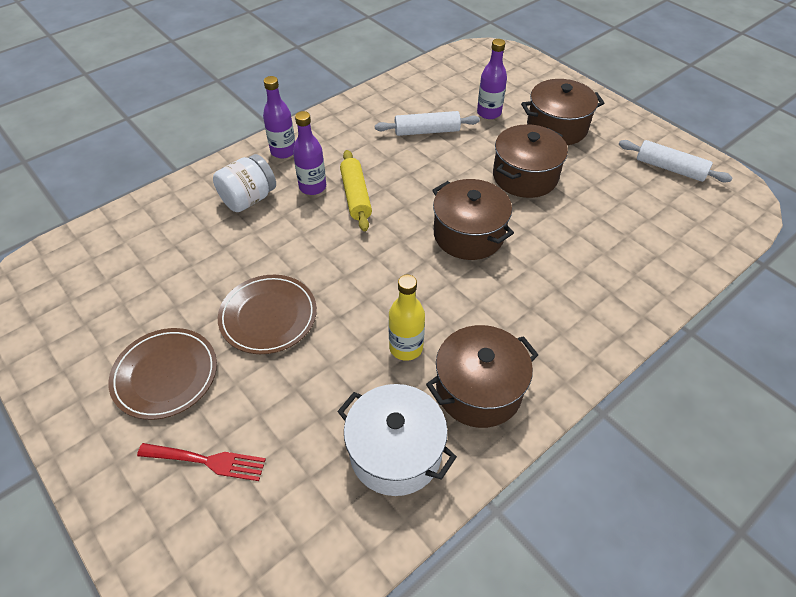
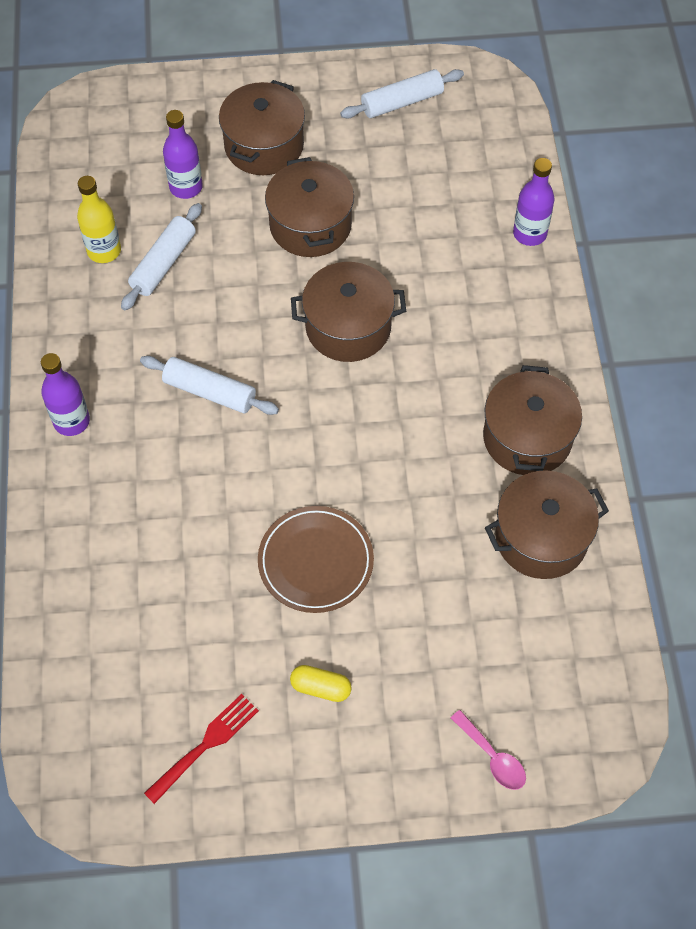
camera: 55 degrees left, 10 degrees up
brown plate [108,328,217,420] -> yellow capsule [290,665,352,702]
red fork [137,443,266,481] -> red fork moved to [144,694,259,804]
white jar [213,154,276,212] -> none
purple bottle [293,111,326,195] -> purple bottle moved to [513,158,555,246]
white pot [337,384,457,496] -> brown pot [485,470,609,579]
yellow rolling pin [340,150,372,231] -> white rolling pin [140,356,279,415]
yellow bottle [388,275,425,361] -> yellow bottle moved to [77,176,121,263]
none -> pink spoon [451,710,526,790]

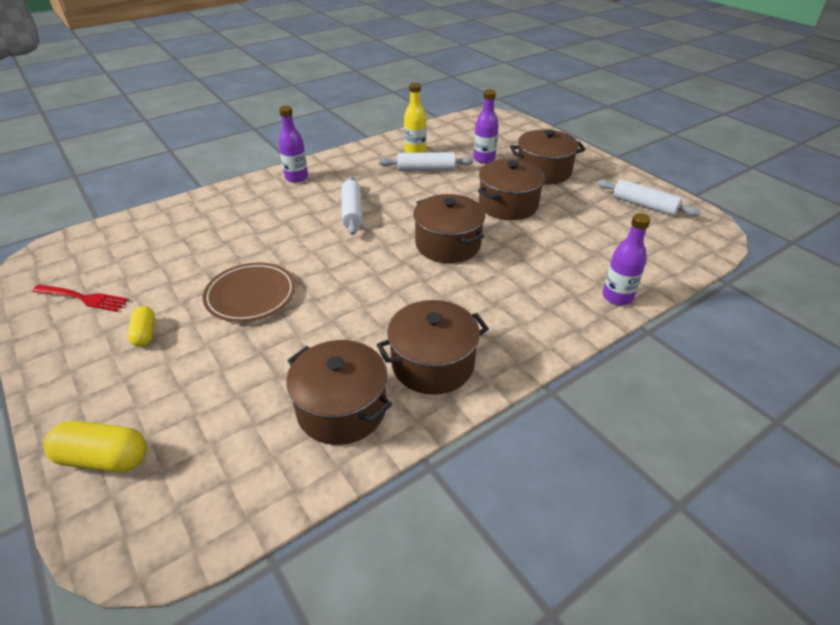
camera: 60 degrees right, 20 degrees down
pink spoon [451,710,526,790] -> yellow capsule [43,421,147,473]

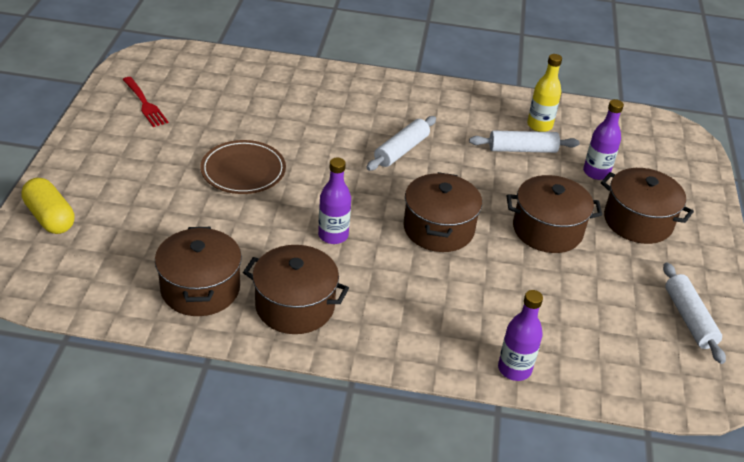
camera: 40 degrees right, 0 degrees up
yellow capsule [128,306,155,347] -> none
purple bottle [279,106,308,183] -> purple bottle moved to [318,158,351,244]
white rolling pin [379,152,473,171] -> white rolling pin turned 45 degrees counterclockwise [469,130,580,153]

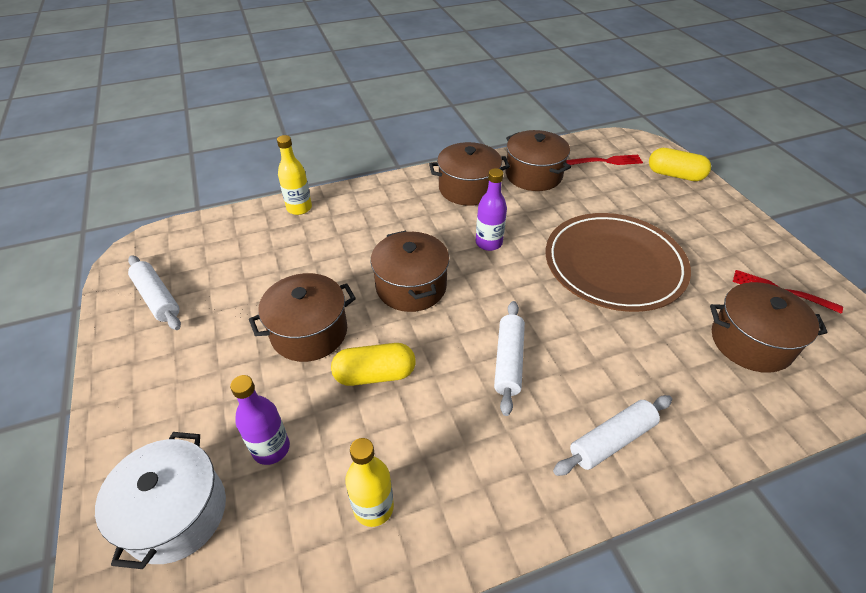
camera: 155 degrees right, 5 degrees up
brown plate [200,140,286,194] -> brown plate [546,213,691,312], size x1.66
white rolling pin [469,130,580,153] -> white rolling pin moved to [553,395,672,476]
purple bottle [498,290,543,381] -> yellow bottle [277,135,312,215]
brown pot [601,168,694,244] -> brown pot moved to [710,282,828,373]
none -> white pot [95,432,226,569]
none -> yellow capsule [331,343,416,386]
none -> red fork [566,155,643,165]

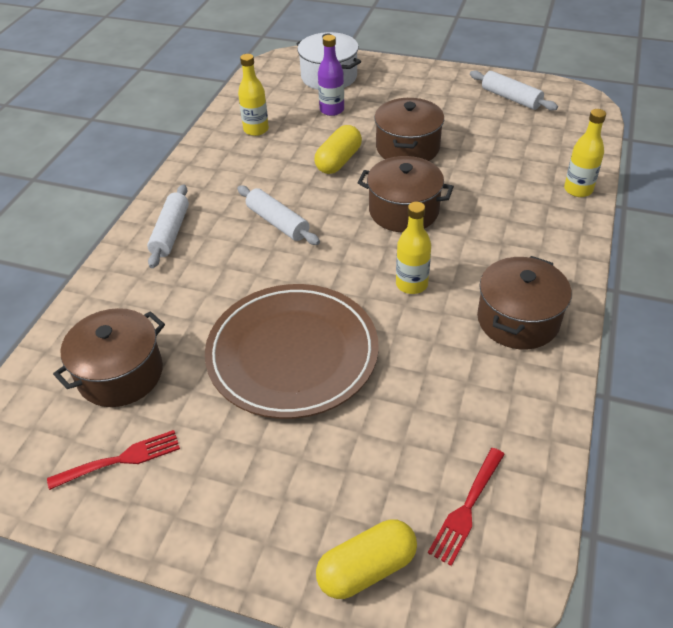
camera: 130 degrees right, 0 degrees up
white rolling pin [128,255,181,330] -> white rolling pin turned 45 degrees clockwise [470,70,558,111]
purple bottle [476,168,507,251] -> yellow bottle [396,202,431,294]
brown pot [506,130,571,191] -> none

